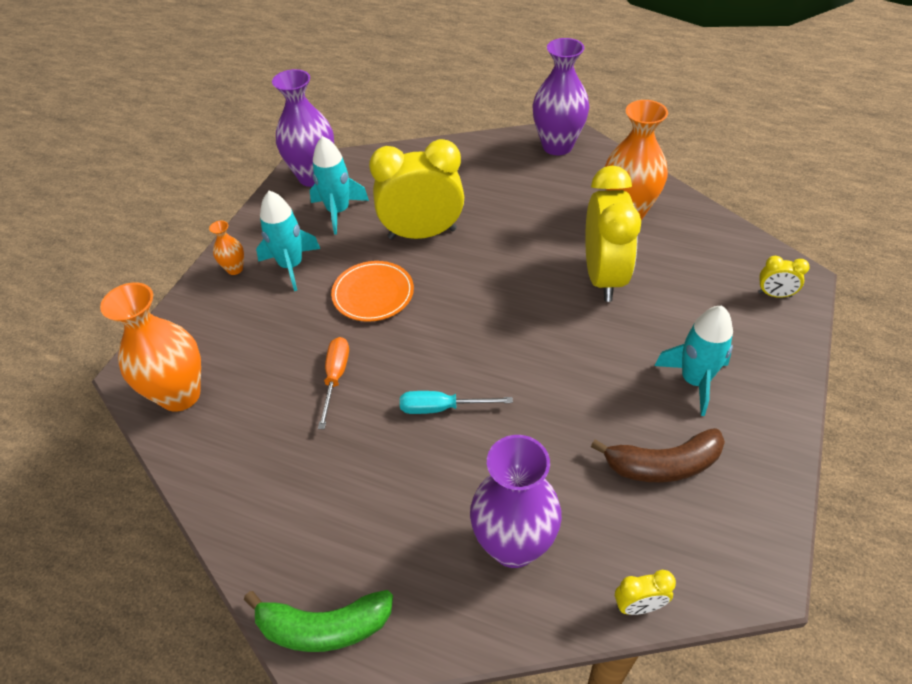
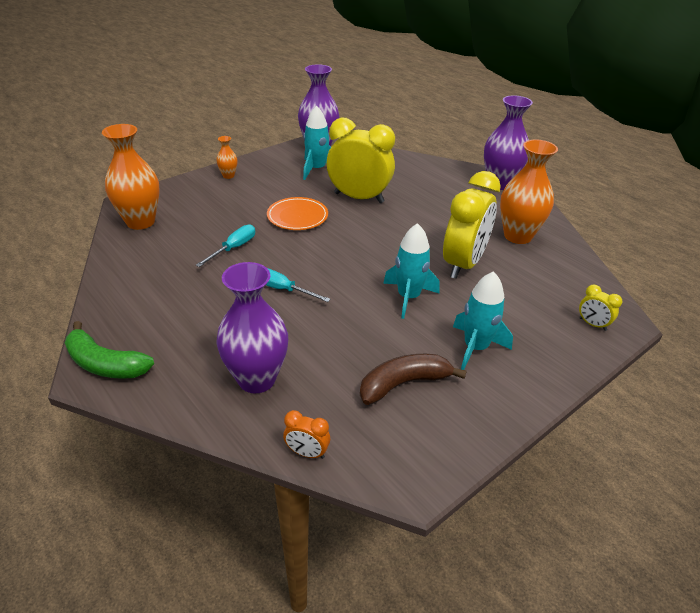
camera: 25 degrees right, 10 degrees down
turquoise rocket [256,190,320,291] -> turquoise rocket moved to [383,223,440,319]
orange screwdriver [318,337,349,429] -> turquoise screwdriver [196,225,255,267]
brown banana [591,428,725,483] -> brown banana turned 135 degrees clockwise [360,354,467,405]
yellow clock [615,570,676,615] -> orange clock [283,410,330,459]

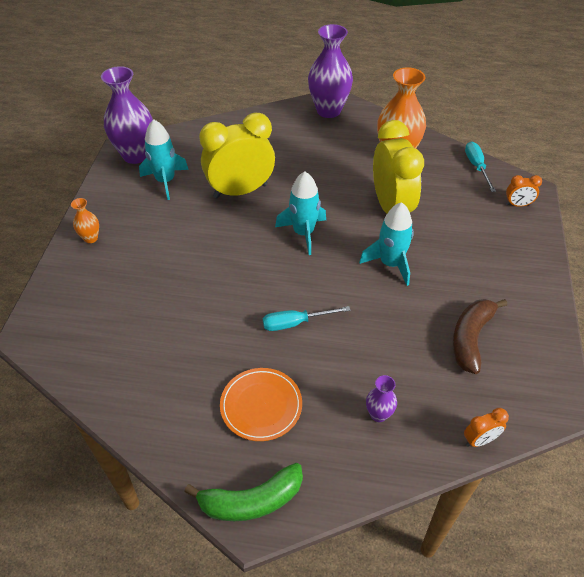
camera: 40 degrees left, 10 degrees up
orange vase [102,124,160,230] -> none
turquoise screwdriver [196,225,255,267] -> turquoise screwdriver moved to [465,142,496,192]
purple vase [216,262,288,393] -> purple vase [366,375,397,422], size x0.47
orange plate [267,197,328,230] -> orange plate moved to [220,368,302,441]
turquoise rocket [453,271,513,370] -> turquoise rocket moved to [275,172,326,255]
yellow clock [579,285,622,331] -> orange clock [506,175,542,207]

